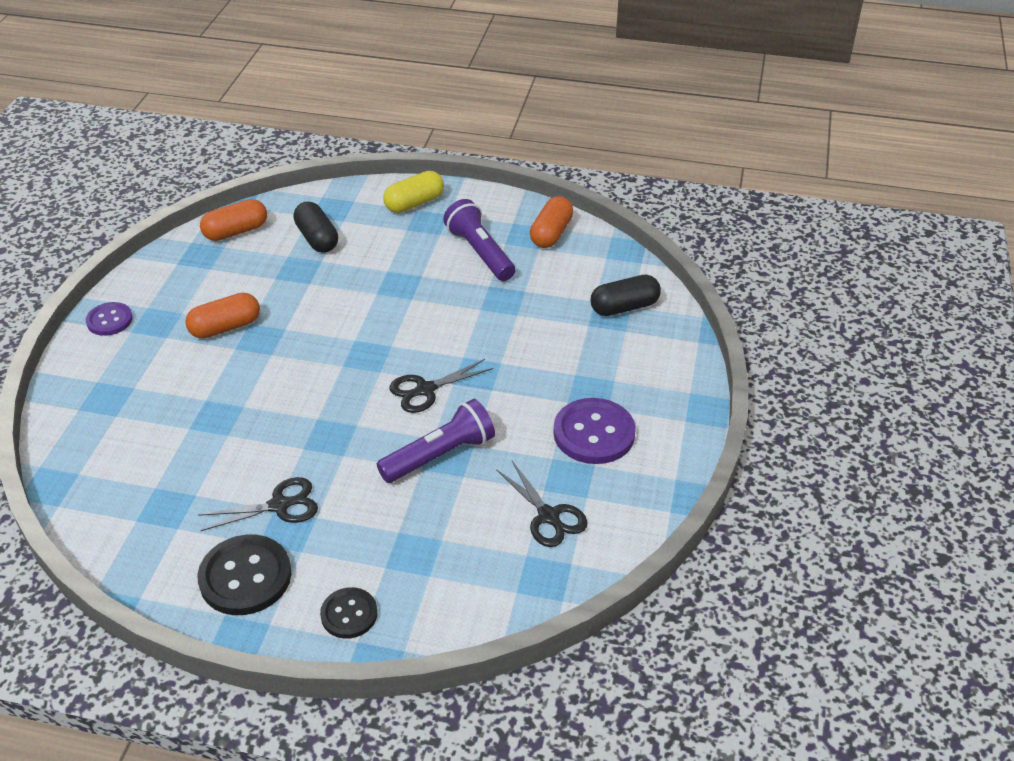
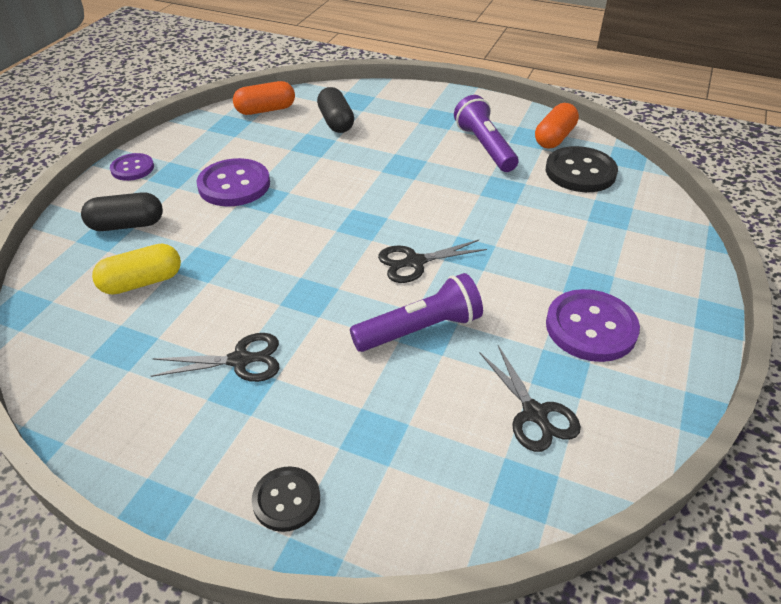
camera: 10 degrees right, 0 degrees up
orange capsule [185,293,260,339] -> purple button [197,158,270,207]
black button [197,534,291,615] -> black button moved to [546,146,618,192]
yellow capsule [383,171,444,213] -> yellow capsule moved to [92,244,181,295]
black capsule [591,275,661,316] -> black capsule moved to [81,192,163,231]

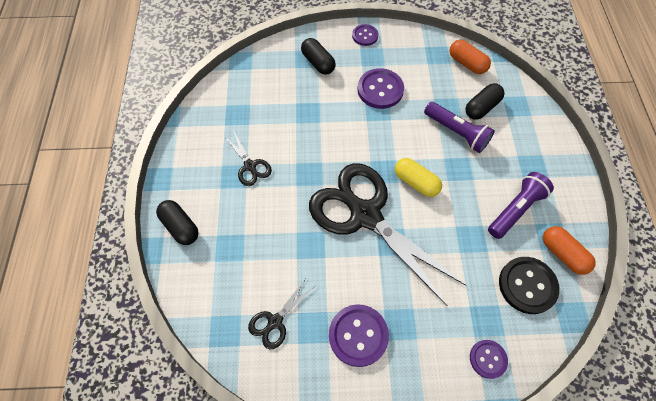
camera: 65 degrees right, 20 degrees up
yellow capsule [92,244,181,295] -> yellow capsule moved to [395,158,442,197]
black button [252,466,320,532] -> black capsule [156,200,199,245]
purple flashlight [350,273,483,352] -> purple flashlight moved to [424,102,495,153]
black scissors [378,240,487,283] -> black scissors [309,163,466,306], size x2.37
orange capsule [535,103,579,148] -> orange capsule turned 45 degrees clockwise [543,226,596,275]
none -> purple button [470,340,508,379]

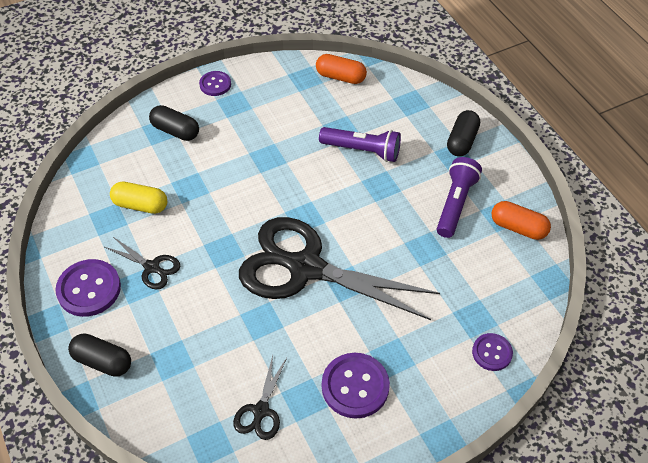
camera: 25 degrees left, 10 degrees down
purple button [357,68,404,109] -> purple button moved to [55,259,121,317]
yellow capsule [395,158,442,197] -> yellow capsule moved to [110,182,167,214]
black capsule [465,83,505,120] -> black capsule moved to [447,110,480,156]
black button [499,257,559,314] -> none

